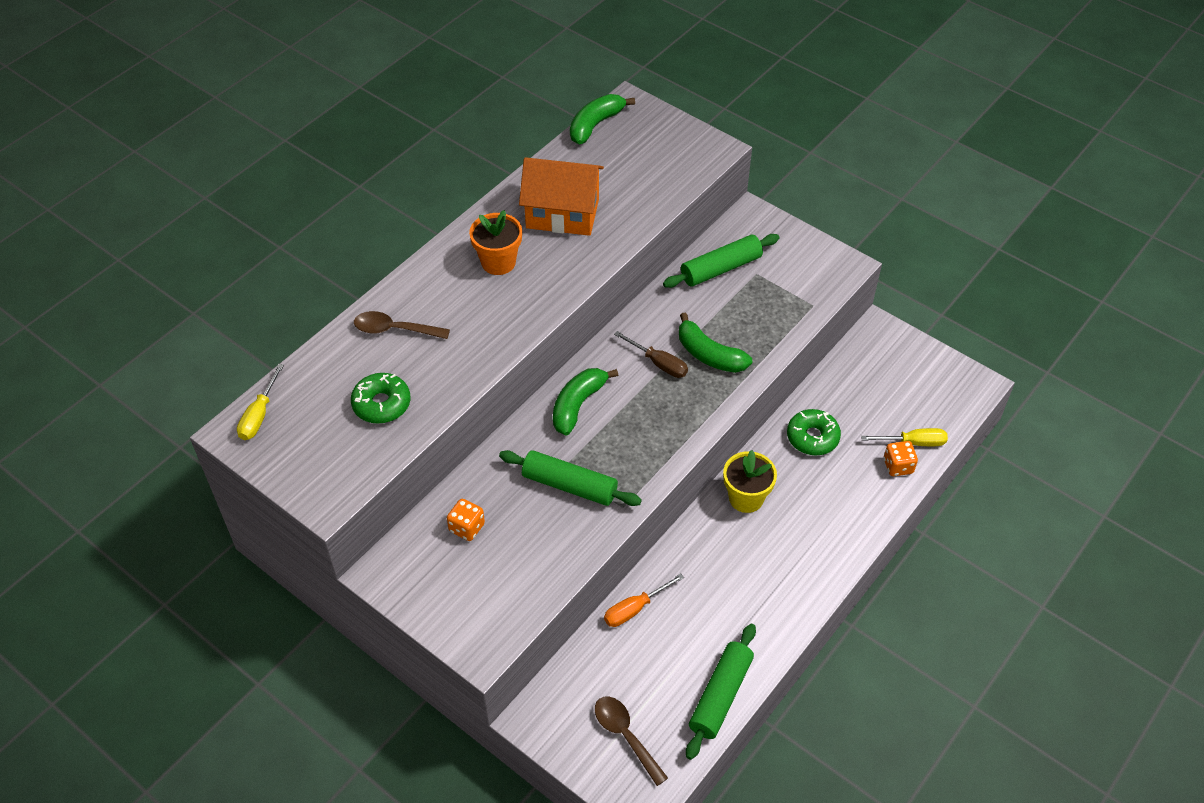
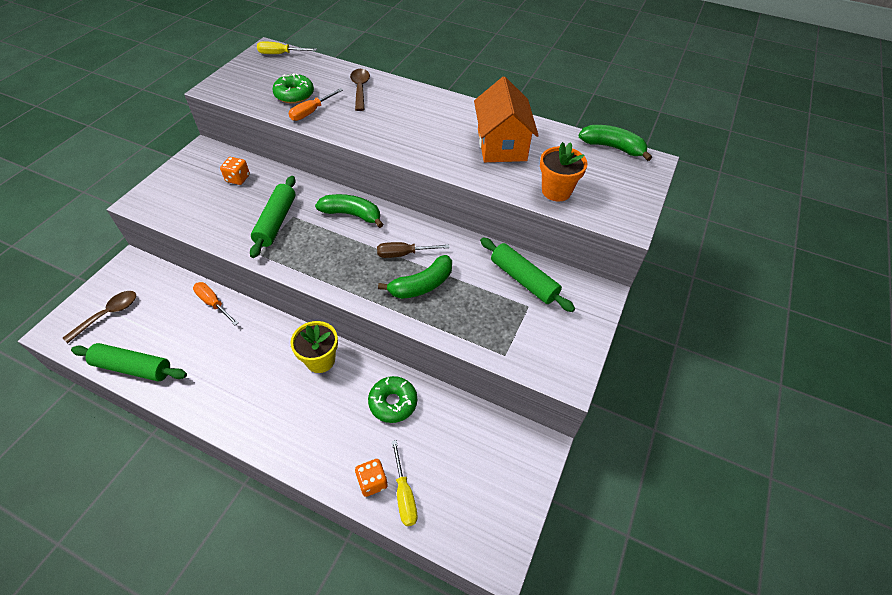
camera: 75 degrees right, 0 degrees up
orange flower pot [469,210,522,275] -> orange flower pot moved to [540,142,588,201]
brown screwdriver [614,331,688,378] -> brown screwdriver turned 60 degrees clockwise [377,242,450,258]
green banana [679,312,752,373] -> green banana turned 150 degrees counterclockwise [378,255,452,299]
none -> orange screwdriver [289,88,343,121]

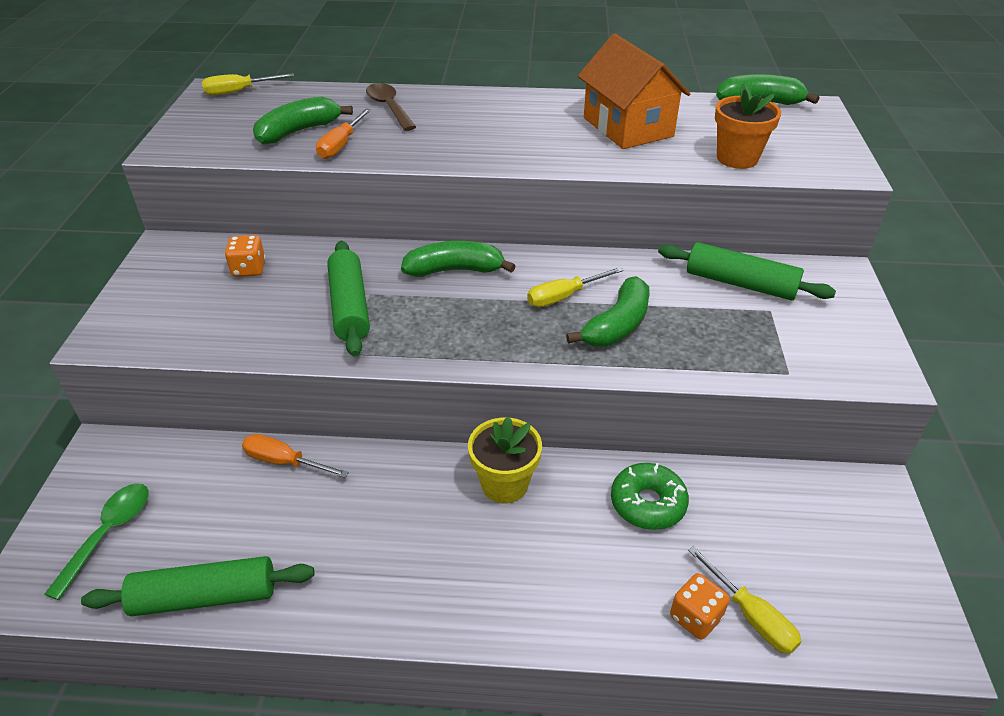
camera: 20 degrees left, 10 degrees down
brown spoon [63,291,136,344] -> green spoon [44,483,149,600]
green donut [272,73,314,104] -> green banana [253,97,353,145]
brown screwdriver [377,242,450,258] -> yellow screwdriver [527,267,624,307]

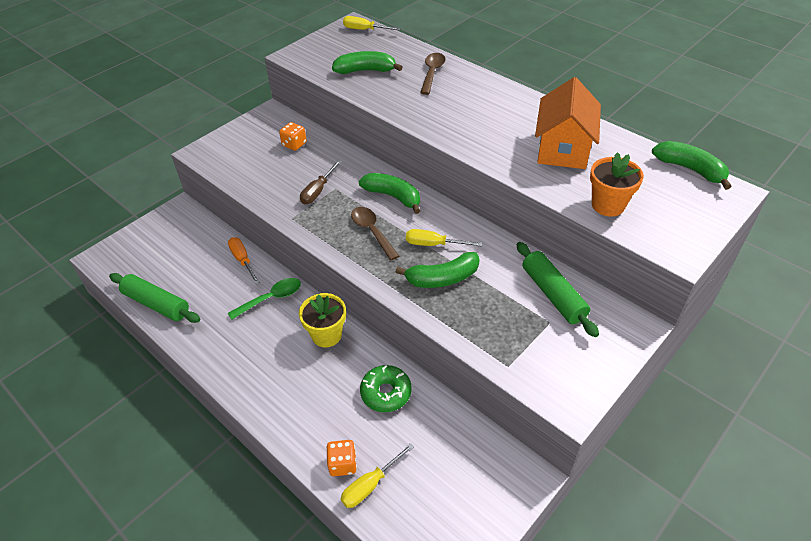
camera: 40 degrees right, 5 degrees up
green spoon [44,483,149,600] -> green spoon moved to [228,278,301,320]
orange screwdriver [316,108,371,159] -> none
green rolling pin [327,241,370,357] -> brown screwdriver [300,160,342,204]
yellow screwdriver [688,546,802,654] -> yellow screwdriver turned 45 degrees clockwise [341,443,414,508]
none -> brown spoon [351,207,399,260]

